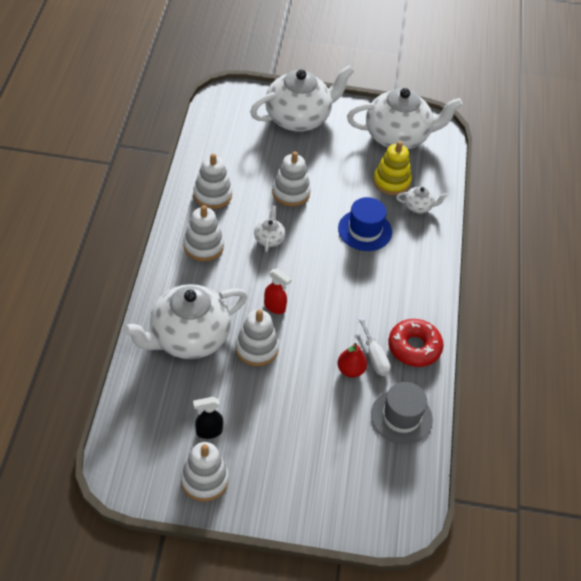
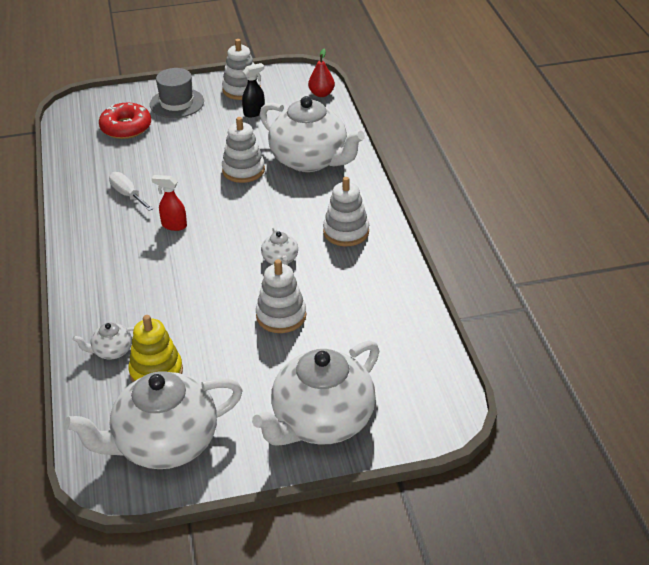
camera: 165 degrees right, 10 degrees down
white teapot [123,284,247,359] -> white teapot turned 90 degrees clockwise [260,96,365,172]
white stacking toy [193,153,232,209] -> none
red spray bottle [264,269,292,314] -> red spray bottle moved to [152,175,187,231]
red pear [337,343,367,378] -> red pear moved to [308,49,335,97]
blue hat [338,197,392,251] -> none
grey hat [371,382,433,445] -> grey hat moved to [150,68,204,118]
red donut [388,319,444,367] -> red donut moved to [99,103,151,139]

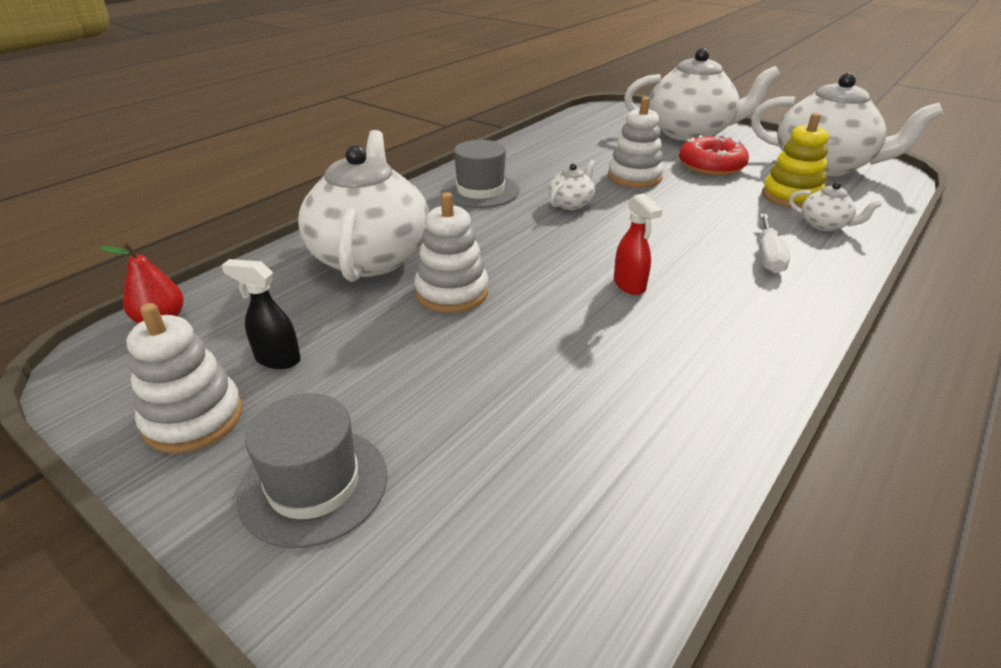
camera: 130 degrees left, 5 degrees down
red donut [99,103,151,139] -> red donut moved to [679,135,749,176]
white screwdriver [109,172,153,211] -> white screwdriver moved to [760,214,790,274]
white stacking toy [323,177,369,246] -> grey hat [442,140,520,208]

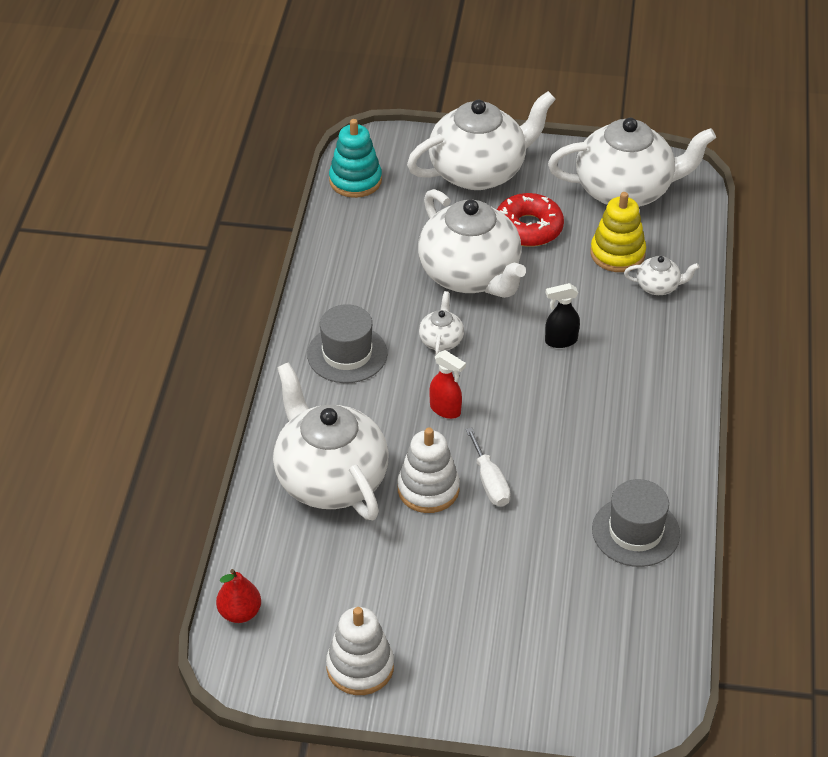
camera: 30 degrees left, 10 degrees up
black spray bottle [221,259,301,369] -> black spray bottle moved to [545,283,580,348]
grey hat [236,394,388,548] -> grey hat moved to [592,479,680,567]
white stacking toy [608,97,664,188] -> white teapot [418,189,526,298]
red spray bottle [614,193,662,295] -> red spray bottle moved to [429,350,466,419]
white screwdriver [760,214,790,274] -> white screwdriver moved to [466,427,511,507]
none -> turquoise stacking toy [329,119,382,198]

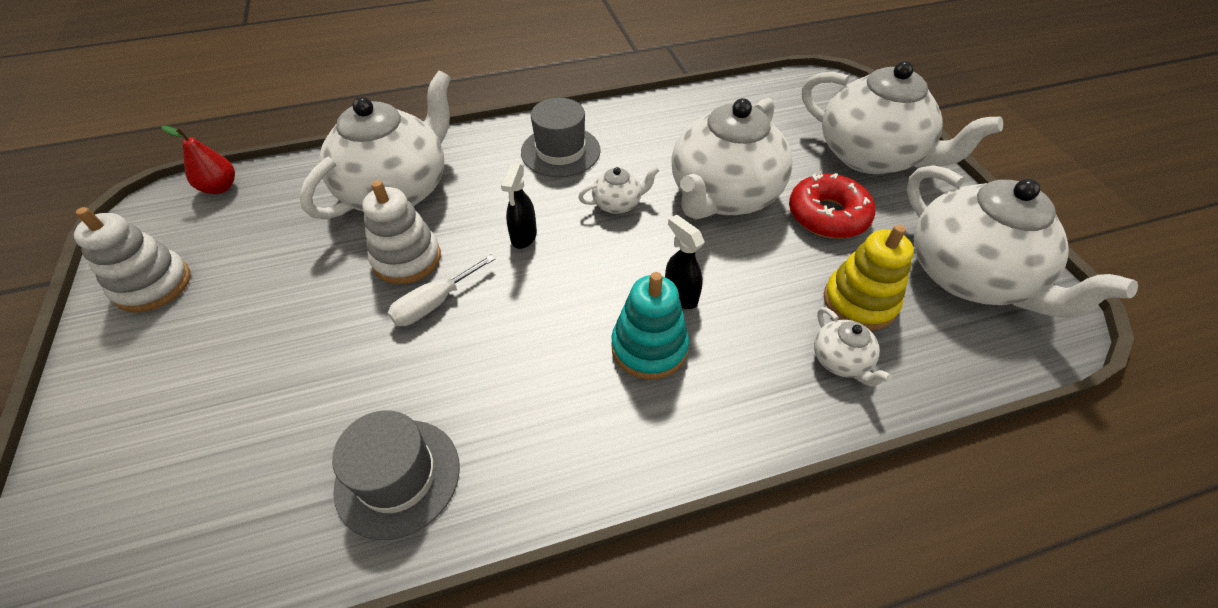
camera: 65 degrees right, 5 degrees up
turquoise stacking toy [329,119,382,198] -> turquoise stacking toy moved to [611,272,689,380]
red spray bottle [429,350,466,419] -> black spray bottle [501,163,537,249]

